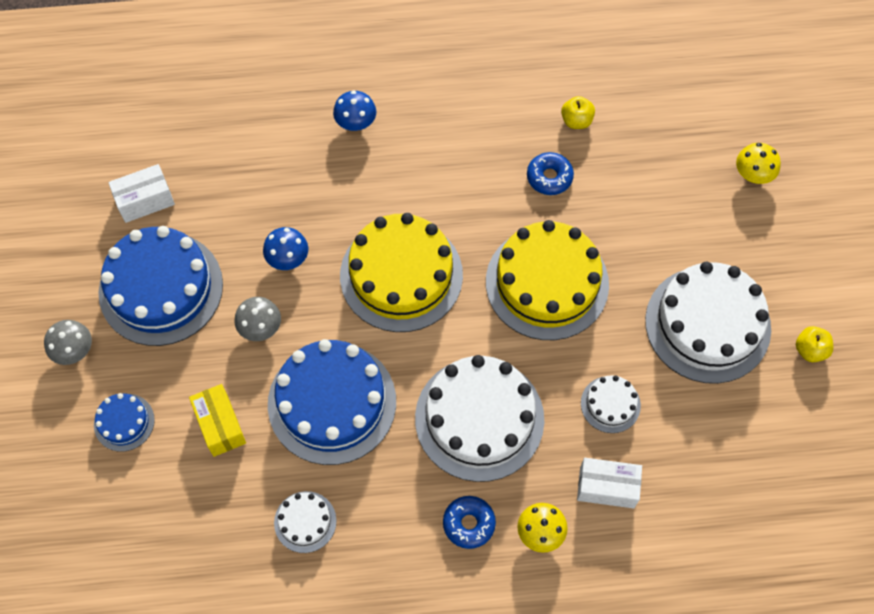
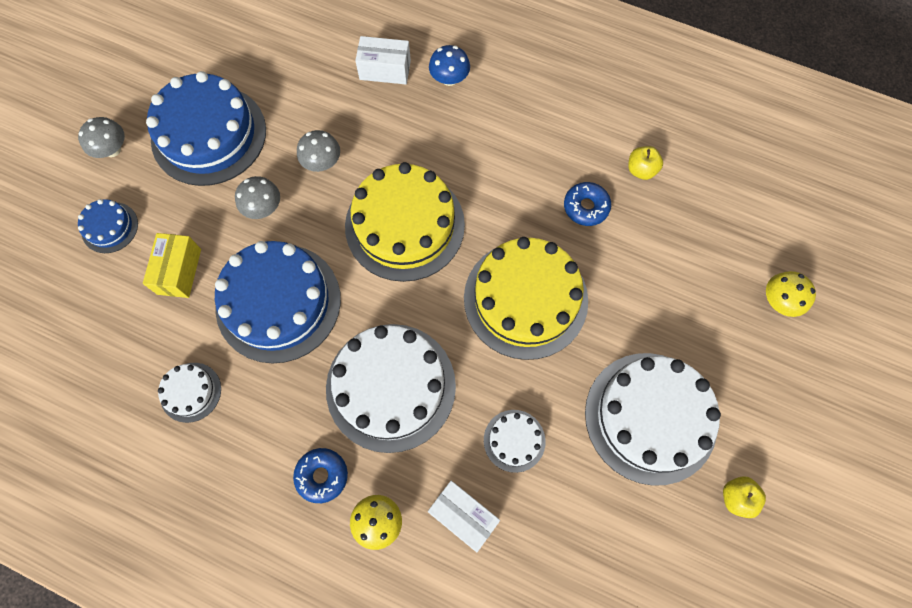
camera: 30 degrees right, 5 degrees up
white box [108,164,175,223] -> white box moved to [355,36,411,84]
blue mushroom [263,227,308,270] -> grey mushroom [297,130,340,172]

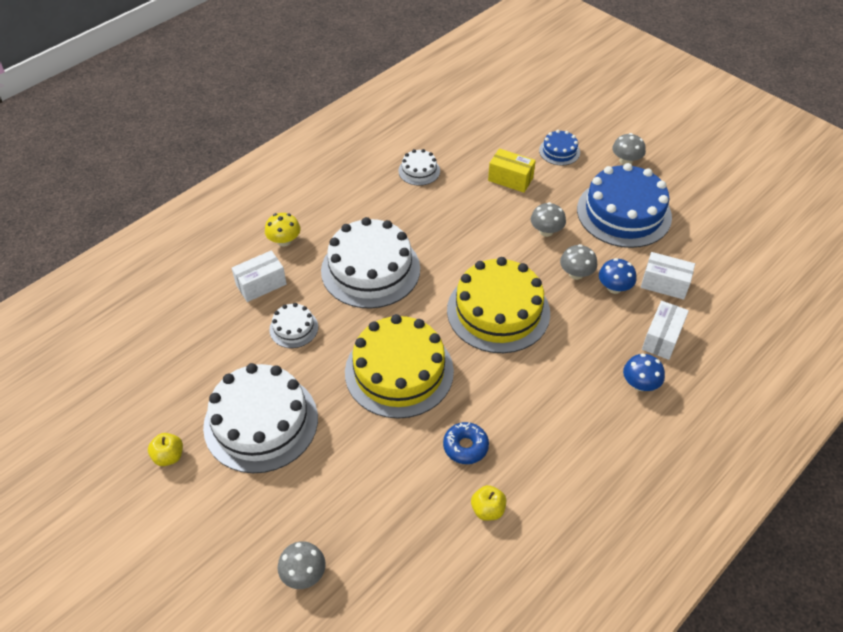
camera: 110 degrees right, 20 degrees down
blue cake [215,241,341,364] -> none
blue donut [293,448,348,503] -> none
yellow mushroom [766,271,816,317] -> grey mushroom [278,541,326,589]
none -> blue mushroom [599,258,636,294]
none -> white box [641,252,695,300]

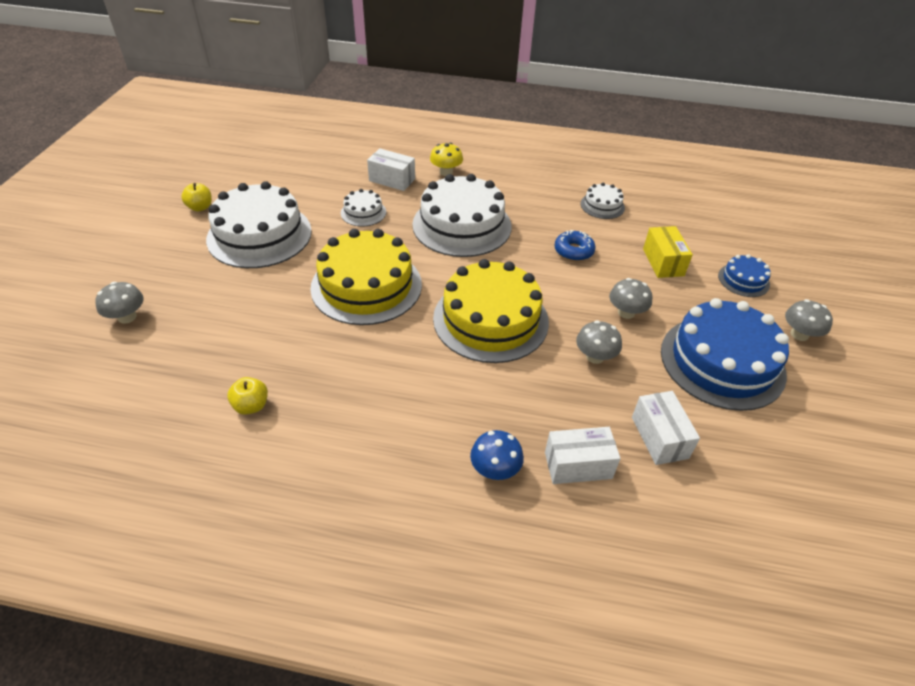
camera: 55 degrees right, 5 degrees down
blue donut [443,422,489,464] -> blue donut moved to [554,230,596,261]
blue mushroom [599,258,636,294] -> none

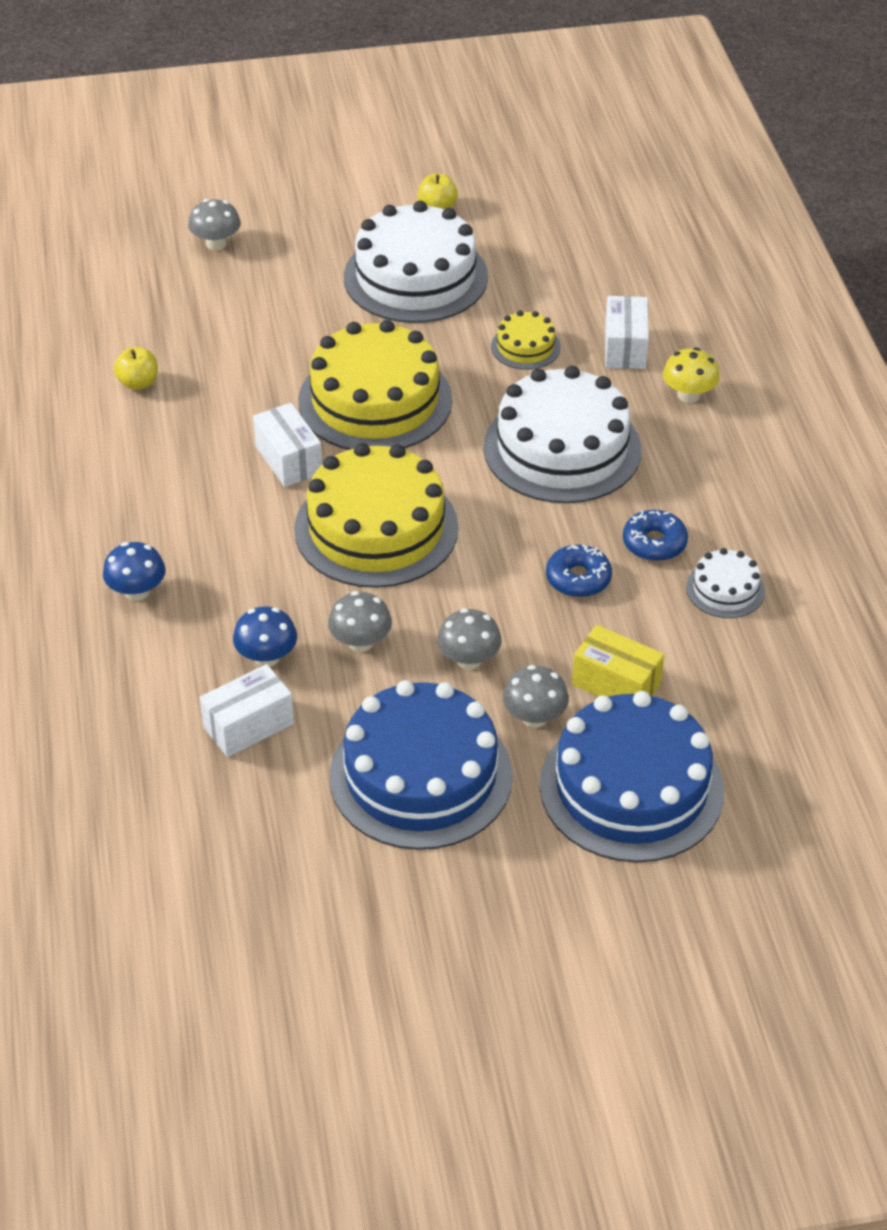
camera: 70 degrees right, 0 degrees up
white cake [341,189,386,227] -> yellow cake [491,310,561,370]
white box [545,427,620,484] -> white box moved to [253,403,322,487]
yellow box [643,226,693,278] -> yellow box turned 60 degrees clockwise [572,625,664,697]
blue cake [718,254,771,297] -> blue cake [540,691,724,863], size x2.15
grey mushroom [785,299,833,341] -> grey mushroom moved to [503,665,569,728]
none -> blue mushroom [233,606,297,667]
none -> blue donut [623,510,688,561]

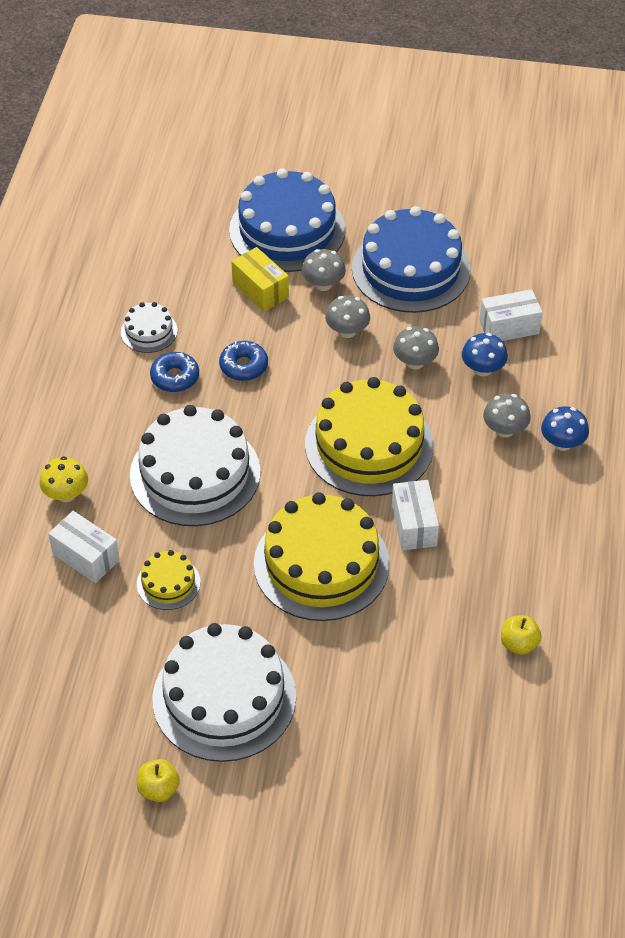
camera: 160 degrees left, 5 degrees up
grey mushroom [188,199,241,250] -> grey mushroom moved to [483,393,531,437]
white box [605,296,649,369] -> white box turned 75 degrees counterclockwise [48,511,120,583]

